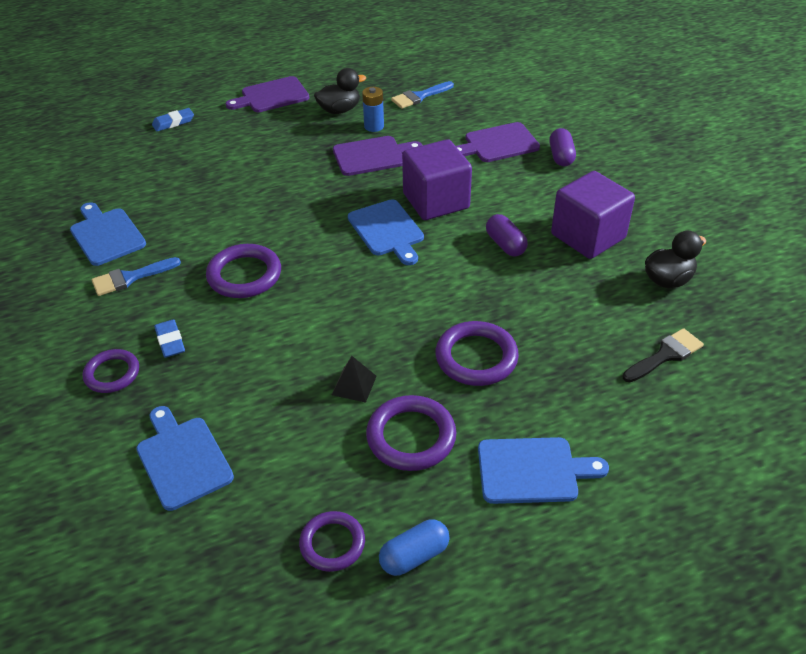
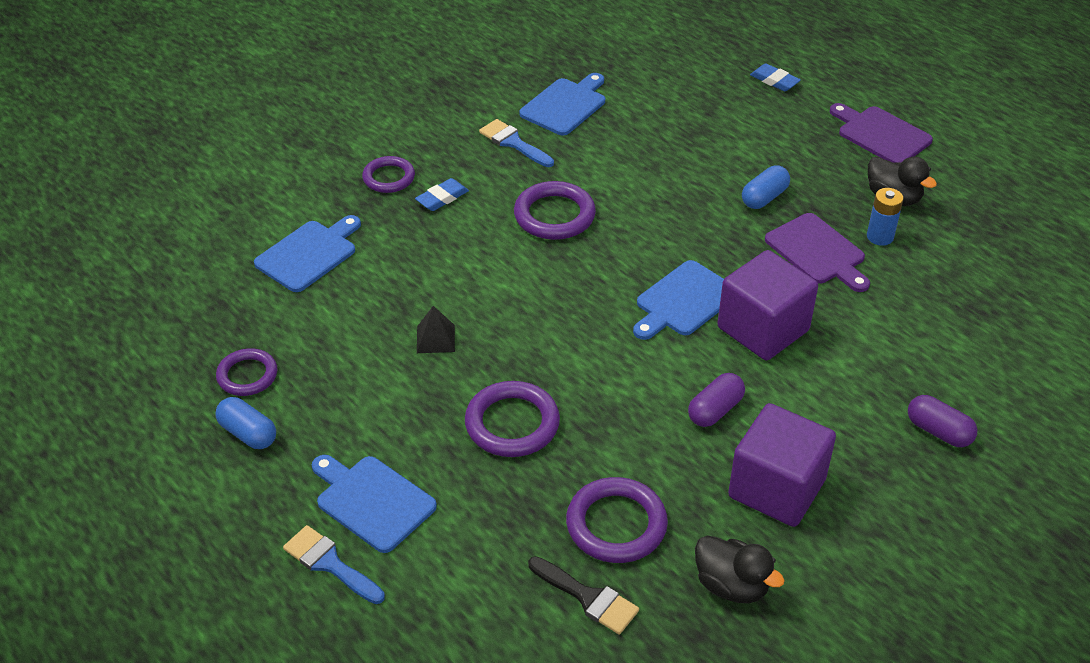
camera: 70 degrees right, 0 degrees up
purple ring [366,395,456,471] -> purple ring moved to [566,477,668,563]
blue brush [391,81,454,109] -> blue brush moved to [283,525,385,604]
purple cutting board [456,122,540,162] -> none
blue cutting board [478,437,609,504] -> blue cutting board turned 150 degrees clockwise [312,455,437,553]
purple capsule [549,128,576,166] -> purple capsule turned 60 degrees clockwise [908,395,977,447]
none -> blue capsule [742,165,790,209]

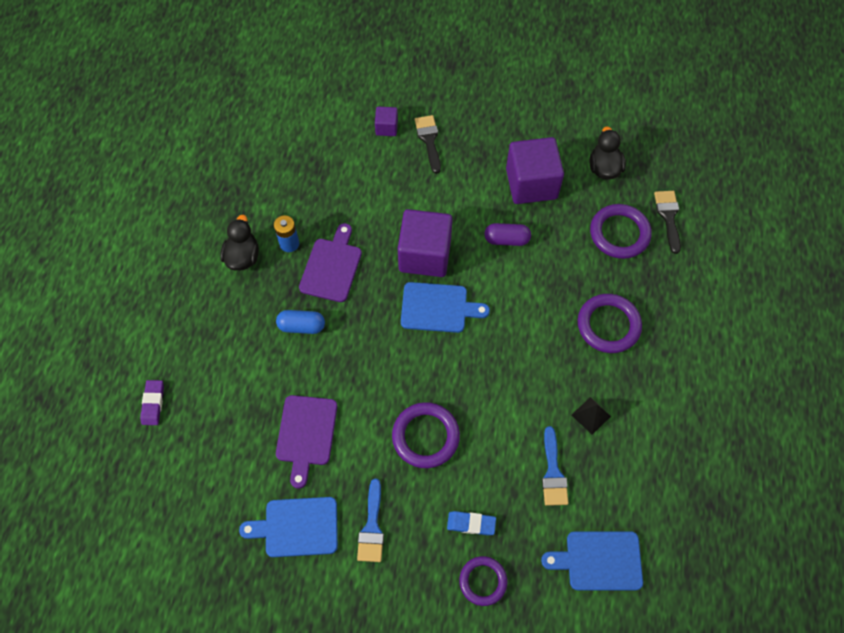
camera: 130 degrees left, 20 degrees up
blue capsule [215,397,276,449] -> none
purple ring [216,348,277,396] -> none
blue brush [283,525,385,604] -> blue brush moved to [542,426,568,506]
blue cutting board [312,455,437,553] -> none
blue eraser [750,64,801,91] -> purple eraser [140,380,164,425]
purple cutting board [830,103,933,163] -> purple cutting board moved to [276,395,337,489]
purple capsule [908,395,977,447] -> black brush [415,115,441,174]
none -> purple cube [375,107,398,136]

